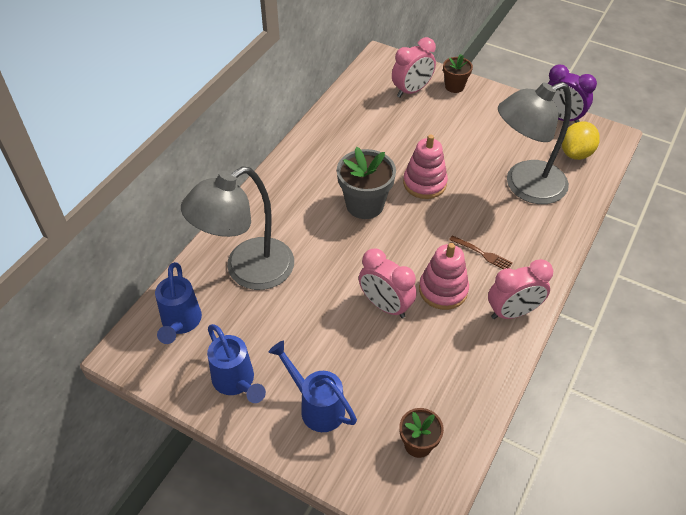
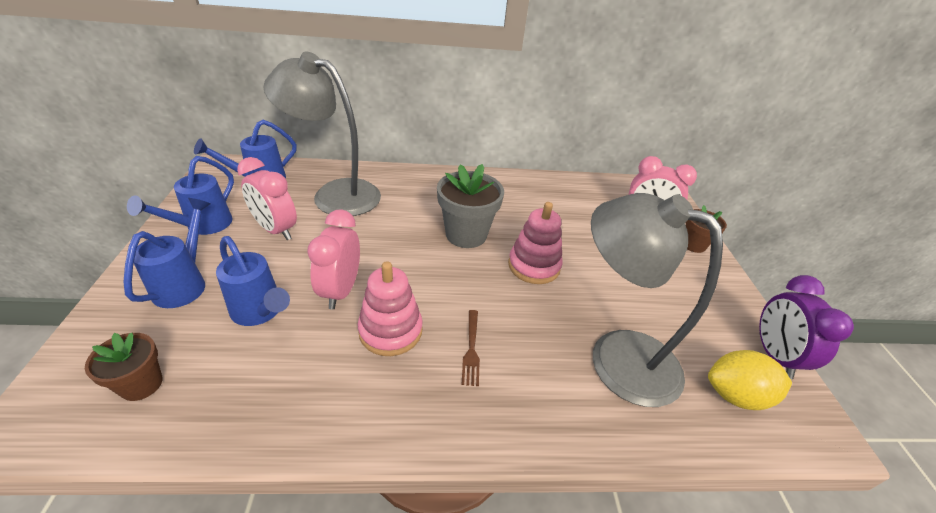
camera: 55 degrees right, 10 degrees down
pink clock [488,259,553,319] -> pink clock moved to [237,157,297,240]
none -> blue watering can [216,236,290,326]

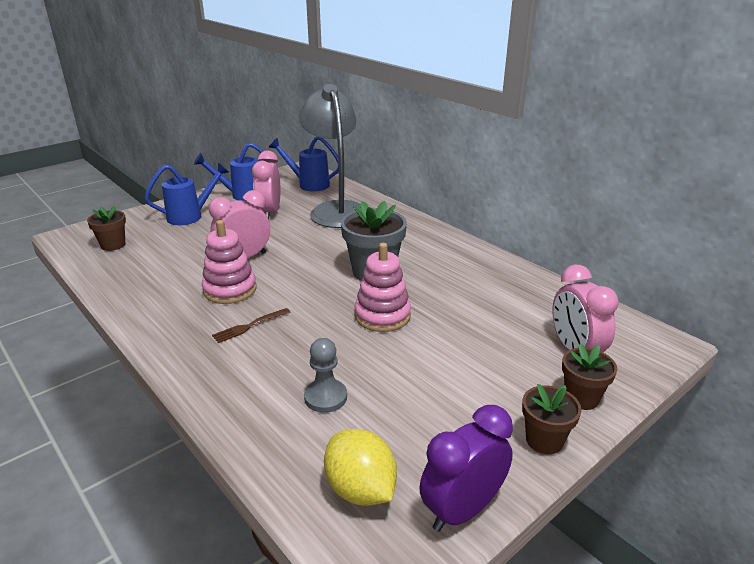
camera: 55 degrees right, 10 degrees down
blue watering can [216,236,290,326] -> none
grey lamp [591,193,723,407] -> grey pawn [304,338,347,413]
none -> brown flower pot [522,384,582,454]

